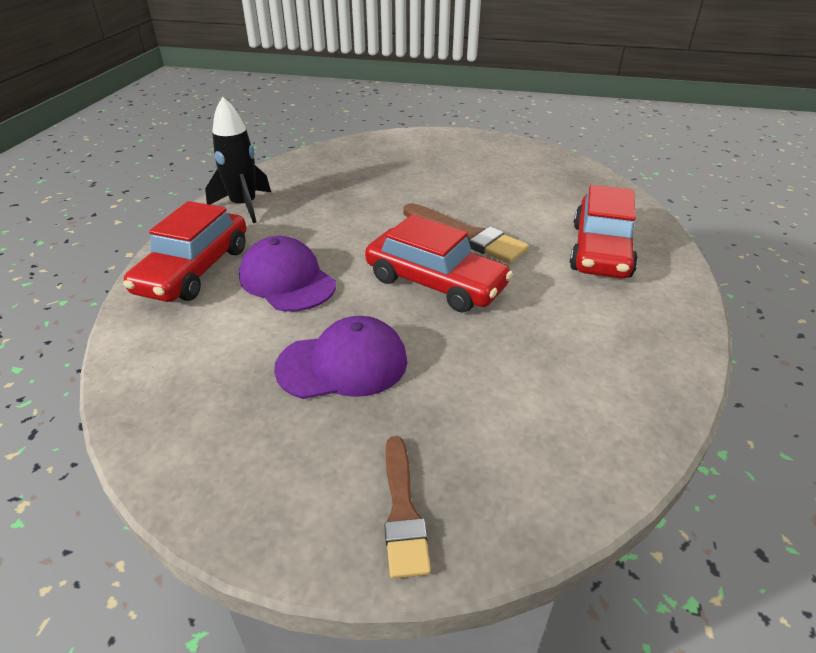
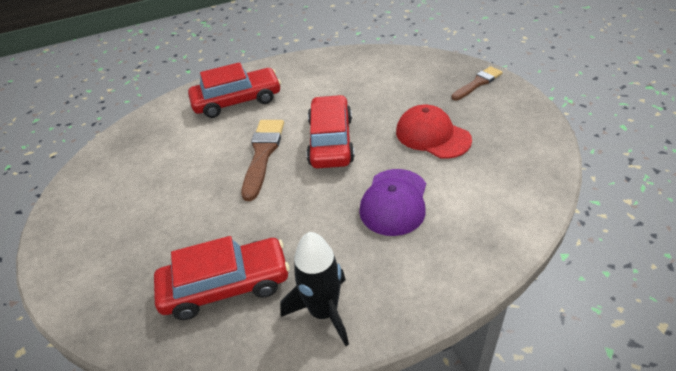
camera: 120 degrees left, 5 degrees up
red car [123,201,246,302] -> red car moved to [154,236,290,320]
purple cap [274,316,407,399] -> red cap [396,105,472,159]

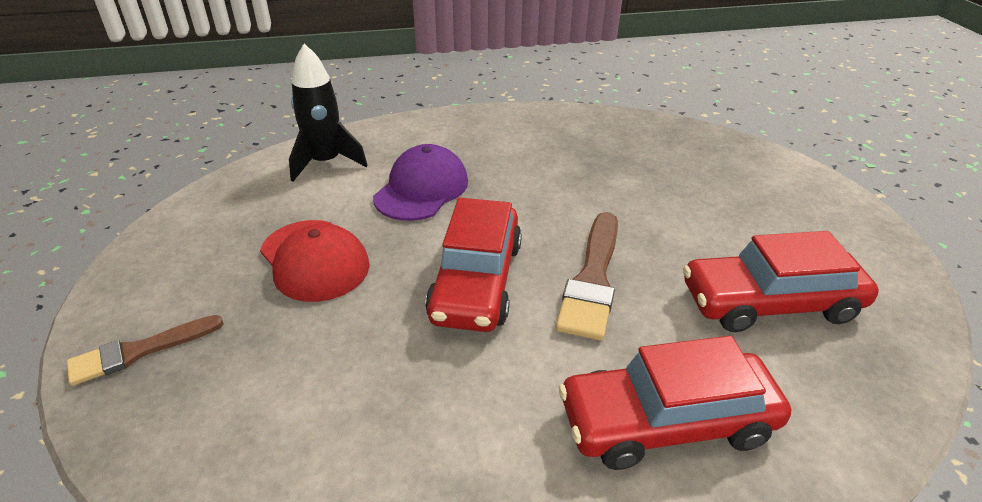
camera: 175 degrees left, 5 degrees down
red car [154,236,290,320] -> red car moved to [683,231,879,332]
black rocket [280,232,349,346] -> black rocket moved to [289,44,368,181]

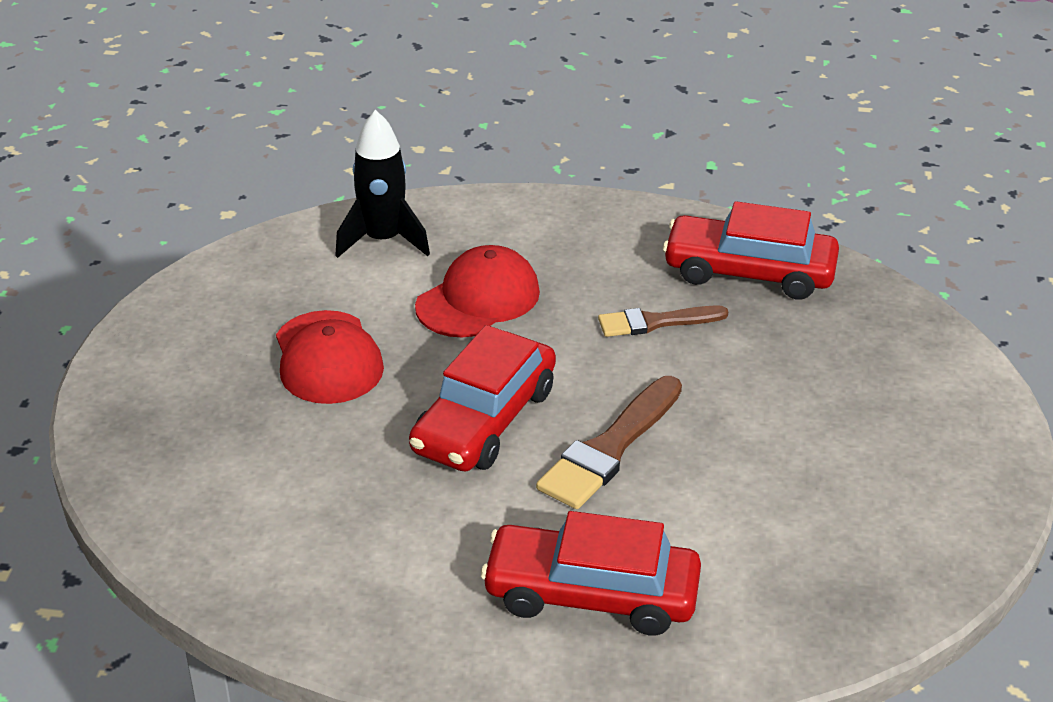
camera: 20 degrees right, 0 degrees up
brown brush [67,315,224,386] -> brown brush moved to [598,305,729,337]
purple cap [373,144,468,221] -> red cap [415,245,540,337]
red car [683,231,879,332] -> red car moved to [663,201,839,300]

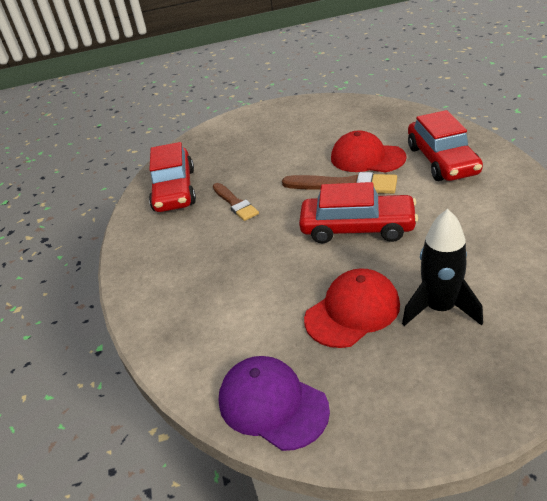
camera: 105 degrees left, 0 degrees up
black rocket [335,110,430,258] -> black rocket moved to [402,209,483,326]
red cap [415,245,540,337] -> red cap moved to [331,130,407,172]
none -> purple cap [219,356,330,451]

